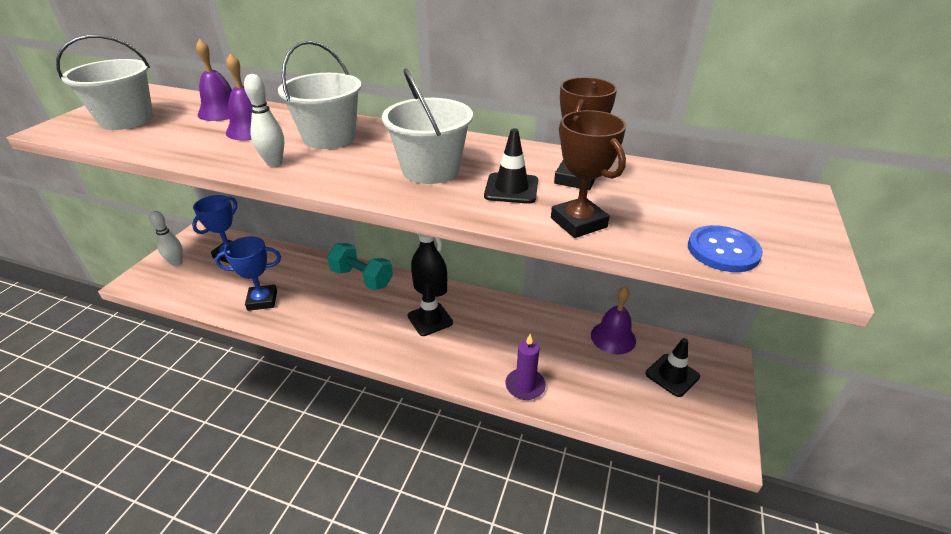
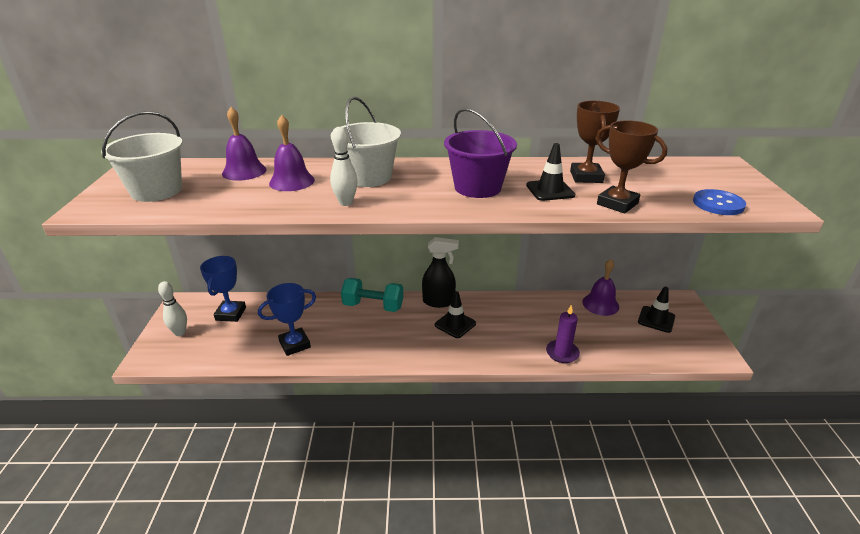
camera: 20 degrees left, 5 degrees down
white bucket [382,68,473,184] -> purple bucket [444,108,517,198]

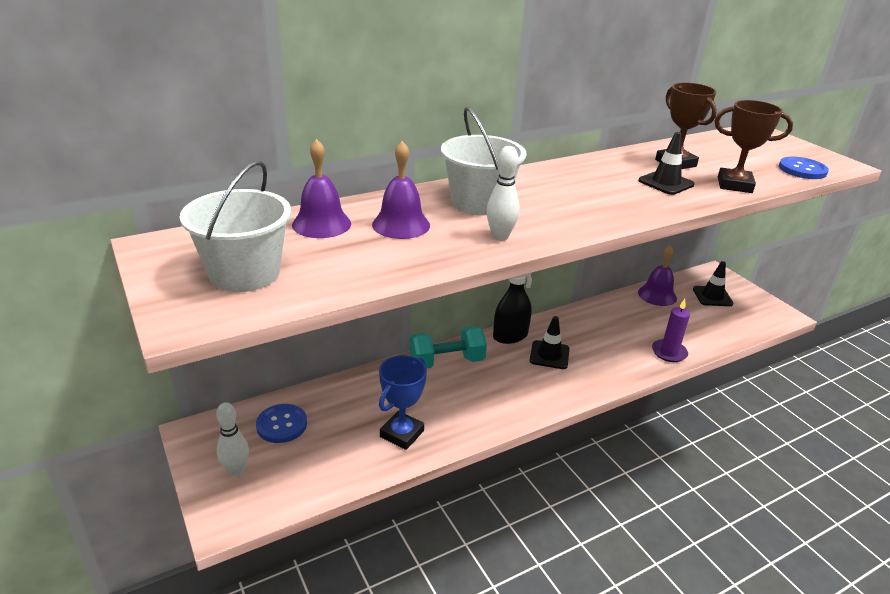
camera: 30 degrees left, 0 degrees up
blue trophy [200,256,246,322] -> blue button [256,404,307,443]
purple bucket [444,108,517,198] -> none

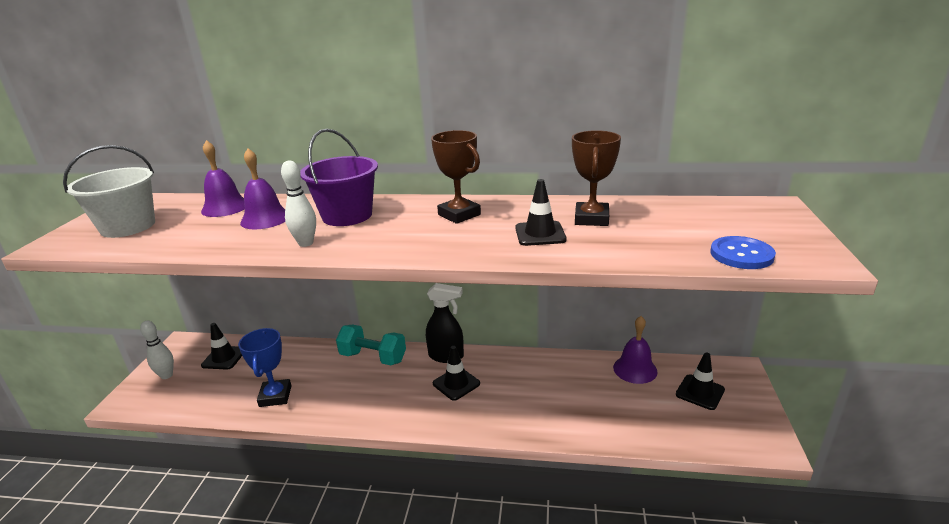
camera: 40 degrees right, 5 degrees down
blue button [256,404,307,443] -> black traffic cone [201,323,242,370]
blue trophy [379,355,427,450] -> blue trophy turned 75 degrees counterclockwise [238,328,292,407]
white bucket [441,107,527,215] -> purple bucket [300,129,378,226]
purple candle [652,299,690,362] -> none
brown trophy [714,100,793,193] -> brown trophy moved to [431,130,481,224]

